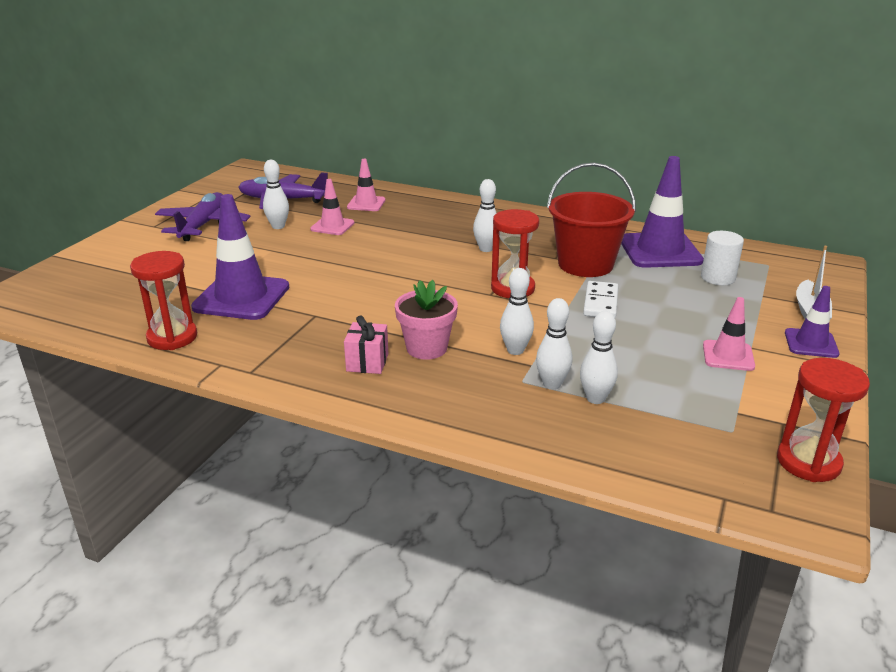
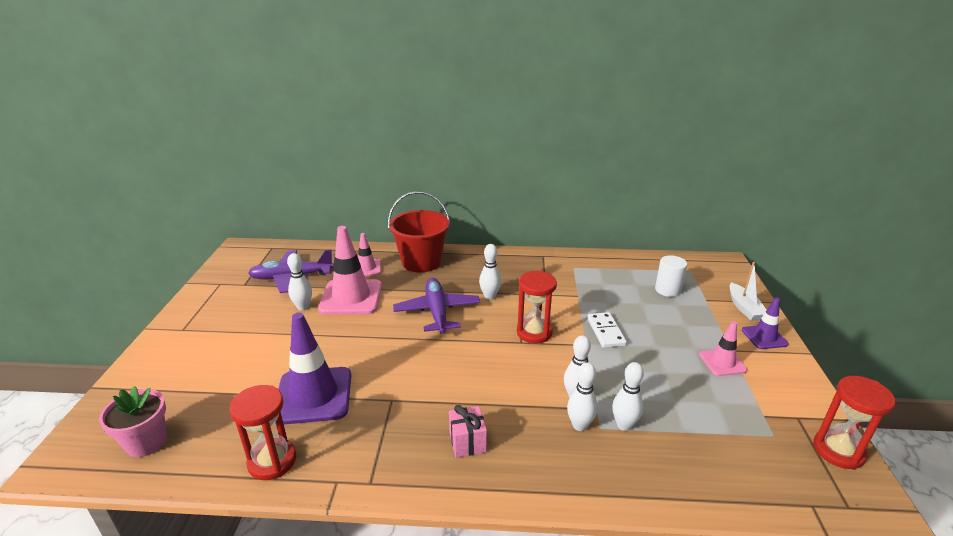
camera: 20 degrees left, 0 degrees up
purple plane [155,192,251,241] -> purple plane moved to [393,278,480,334]
pink traffic cone [310,179,354,235] -> pink traffic cone [318,226,382,314], size x1.85
pink flower pot [395,280,458,360] -> pink flower pot moved to [99,386,167,457]
red bucket [547,162,636,277] -> red bucket moved to [388,191,450,272]
white bowling pin [580,311,618,404] -> white bowling pin moved to [567,362,598,431]
purple traffic cone [621,156,704,268] -> none

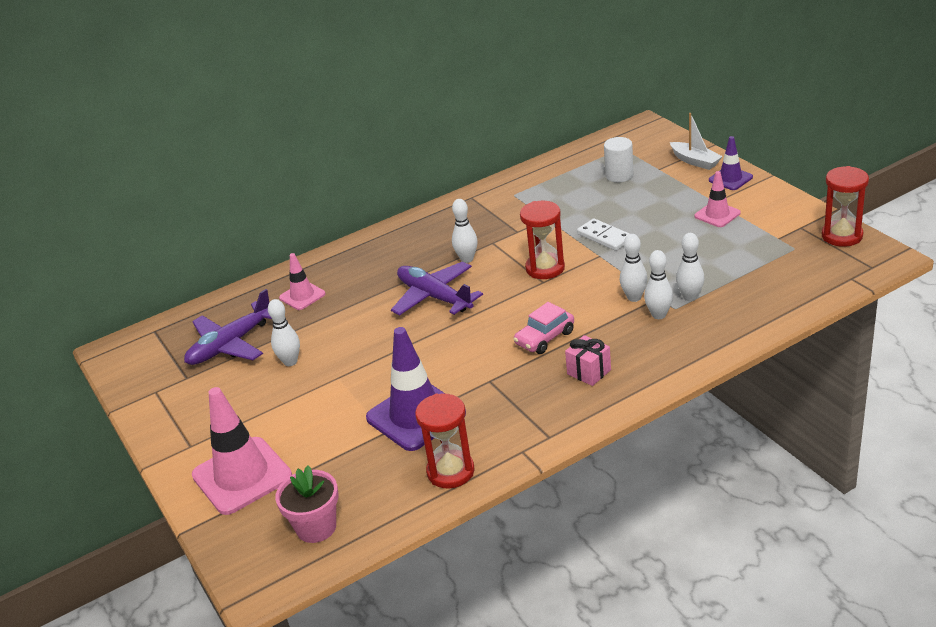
camera: 30 degrees left, 5 degrees up
pink traffic cone [318,226,382,314] -> pink traffic cone moved to [192,387,292,515]
red bucket [388,191,450,272] -> none
none -> pink car [513,302,574,354]

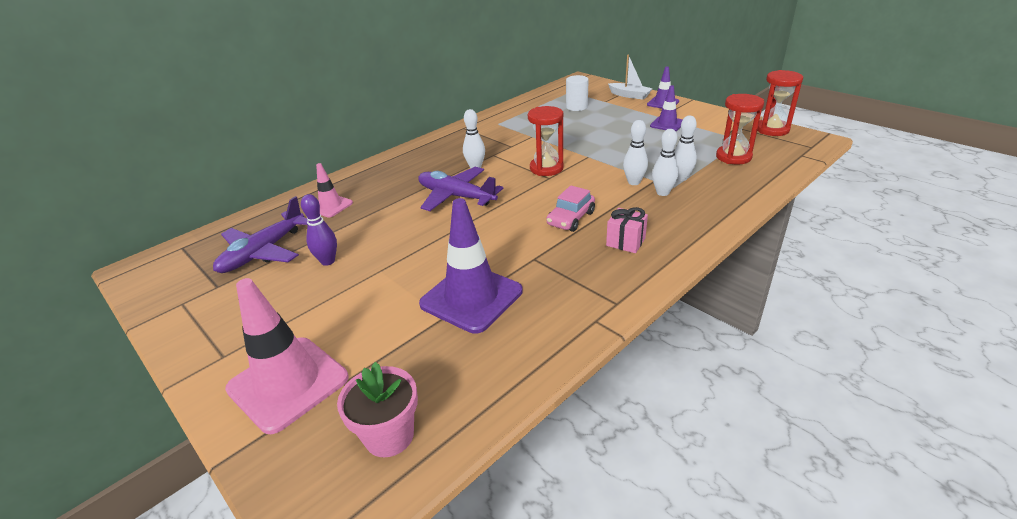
camera: 15 degrees left, 0 degrees up
white bowling pin [268,299,300,366] -> purple bowling pin [301,194,337,266]
red hourglass [415,393,475,489] -> red hourglass moved to [716,94,764,165]
white domino [577,218,630,251] -> none
pink traffic cone [694,171,741,227] -> purple traffic cone [650,85,683,131]

